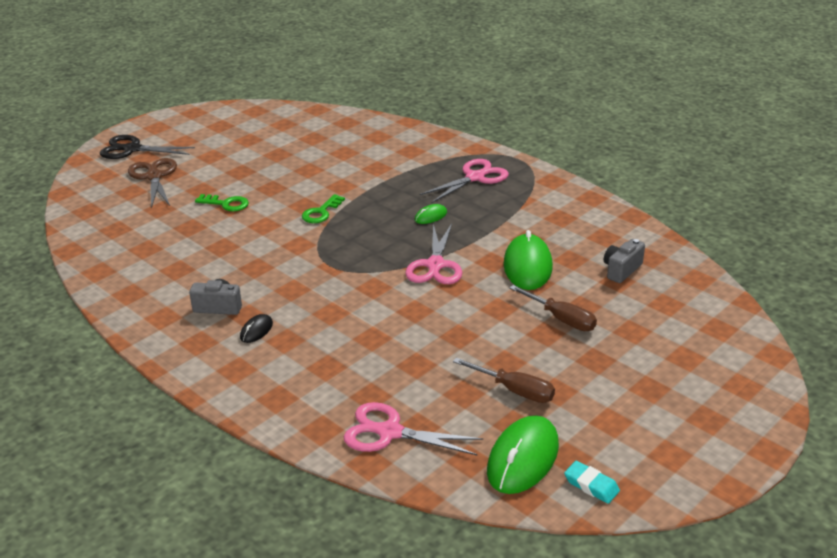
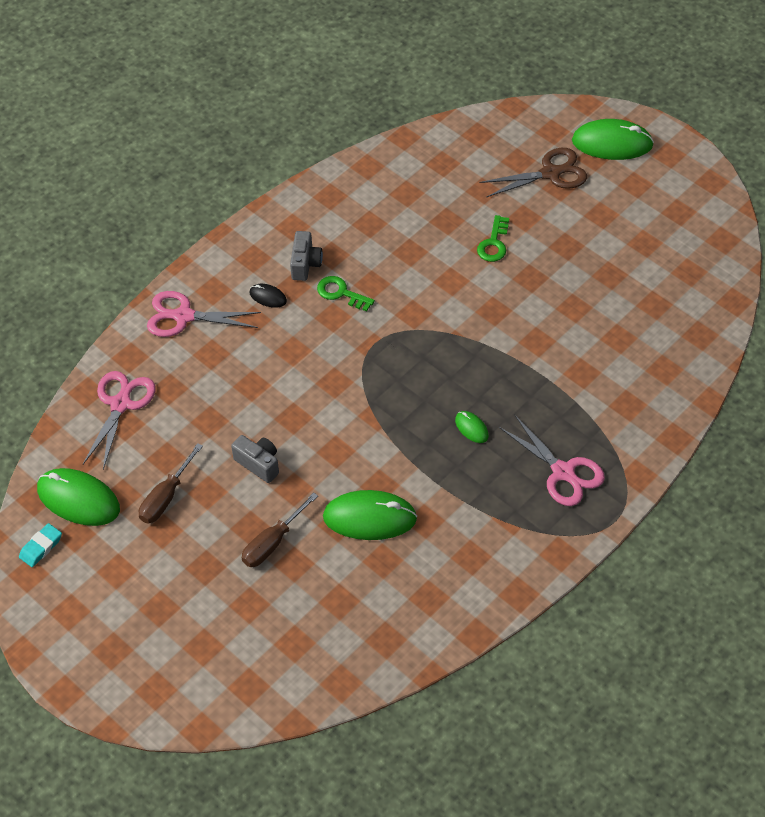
camera: 90 degrees right, 20 degrees up
black scissors [100,135,195,159] -> green mouse [572,119,654,160]
green key [302,194,345,223] -> green key moved to [317,276,375,311]
pink scissors [405,223,462,284] -> pink scissors moved to [147,291,261,337]
grey camera [604,239,645,283] -> grey camera moved to [231,435,279,483]

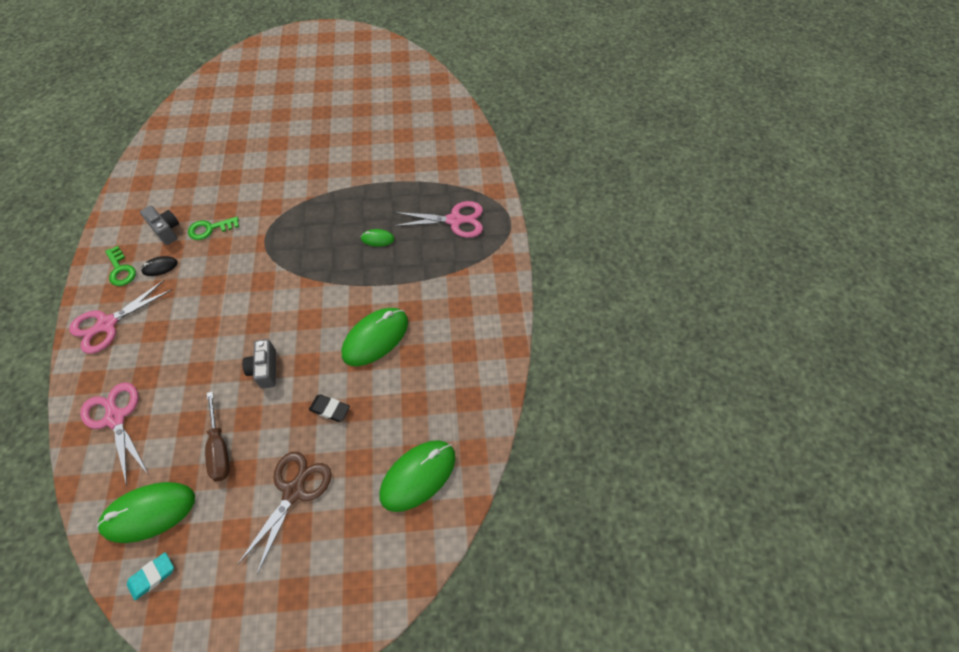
camera: 50 degrees left, 5 degrees up
turquoise eraser [19,523,62,567] -> turquoise eraser turned 60 degrees clockwise [127,552,174,600]
grey camera [231,435,279,483] -> grey camera turned 90 degrees counterclockwise [242,339,276,389]
brown screwdriver [242,492,318,567] -> black eraser [309,394,350,422]
green key [477,215,509,262] -> green key moved to [105,246,136,286]
brown scissors [479,148,587,197] -> brown scissors moved to [237,452,332,574]
green mouse [572,119,654,160] -> green mouse moved to [379,440,456,512]

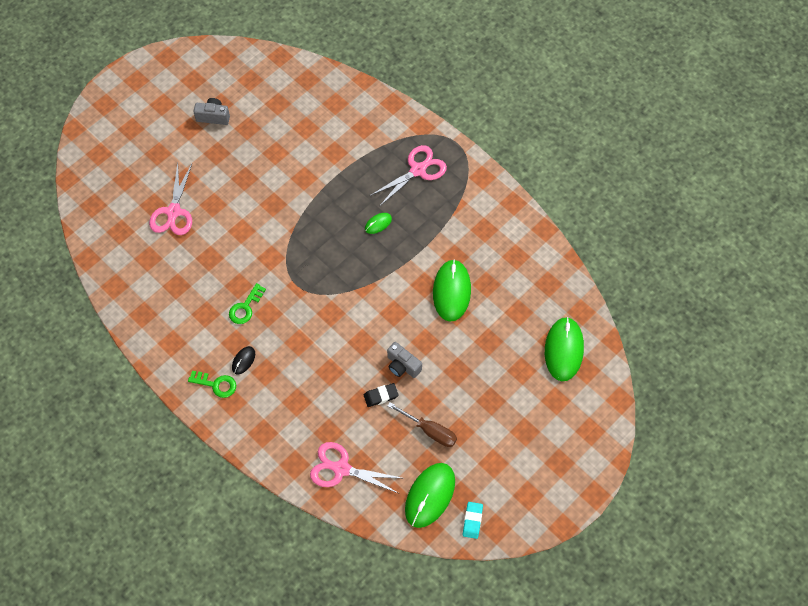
camera: 40 degrees left, 5 degrees up
pink scissors [69,279,173,354] -> pink scissors moved to [149,163,192,235]
grey camera [140,205,179,245] -> grey camera moved to [193,98,230,125]
brown scissors [237,452,332,574] -> none
black eraser [309,394,350,422] -> black eraser moved to [364,383,399,407]

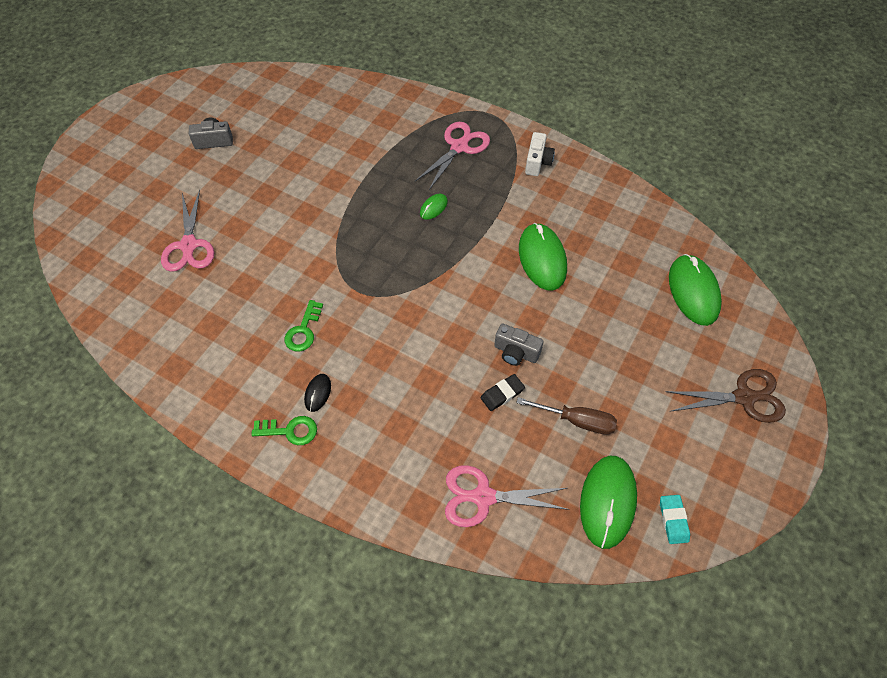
camera: 15 degrees left, 5 degrees down
none -> white camera [525,132,555,176]
none -> brown scissors [665,369,786,423]

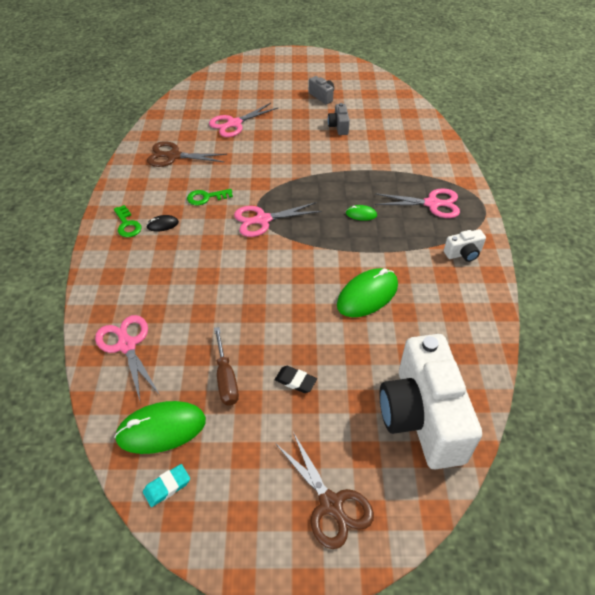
camera: 60 degrees right, 10 degrees down
black eraser [481,374,525,411] -> black eraser moved to [275,366,317,393]
grey camera [494,324,544,366] -> grey camera moved to [328,103,350,135]
green mouse [669,254,722,326] -> white camera [379,334,482,469]
none -> brown scissors [147,141,227,167]
none -> pink scissors [234,202,321,237]

